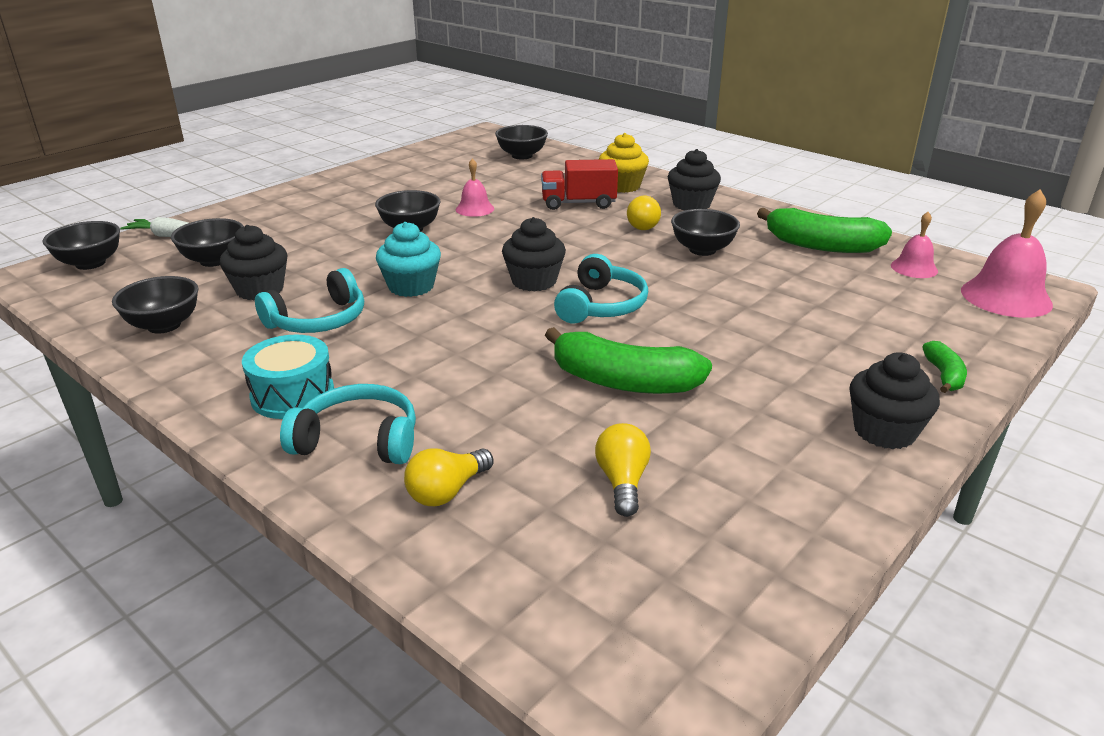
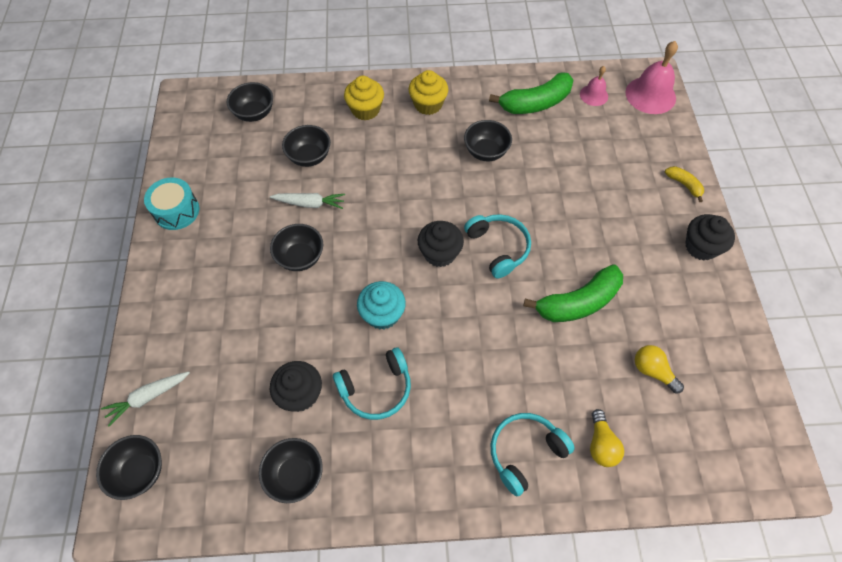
camera: 45 degrees left, 30 degrees up
black bowl [171,218,244,267] -> black bowl moved to [282,125,331,167]
turquoise drum [242,335,334,419] -> turquoise drum moved to [144,177,199,230]
turquoise headphones [255,268,364,333] -> turquoise headphones turned 60 degrees clockwise [333,347,411,420]
pink bell [456,158,494,217] -> white carrot [270,193,345,209]
red truck [541,159,618,210] -> none
yellow light bulb [627,196,661,230] -> none
black cupcake [668,149,721,210] -> yellow cupcake [408,70,449,115]
green banana [922,341,967,393] -> yellow banana [665,166,704,202]

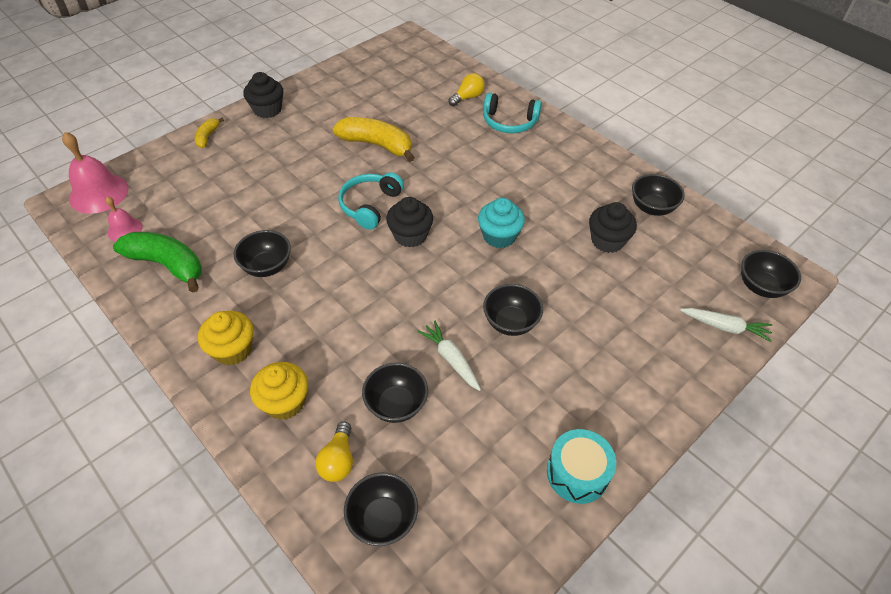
camera: 130 degrees left, 10 degrees down
turquoise headphones [333,347,411,420] -> none
green banana [523,264,623,322] -> yellow banana [332,117,415,162]
yellow light bulb [635,345,684,393] -> yellow light bulb moved to [315,422,353,482]

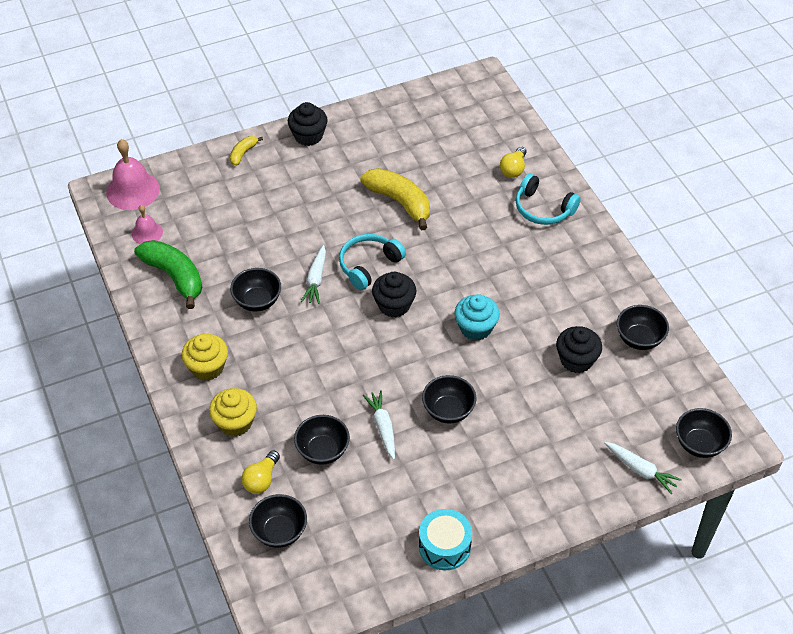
camera: 20 degrees right, 0 degrees up
yellow light bulb [449,73,485,106] -> yellow light bulb turned 135 degrees clockwise [500,146,527,178]
none -> white carrot [301,245,326,304]

